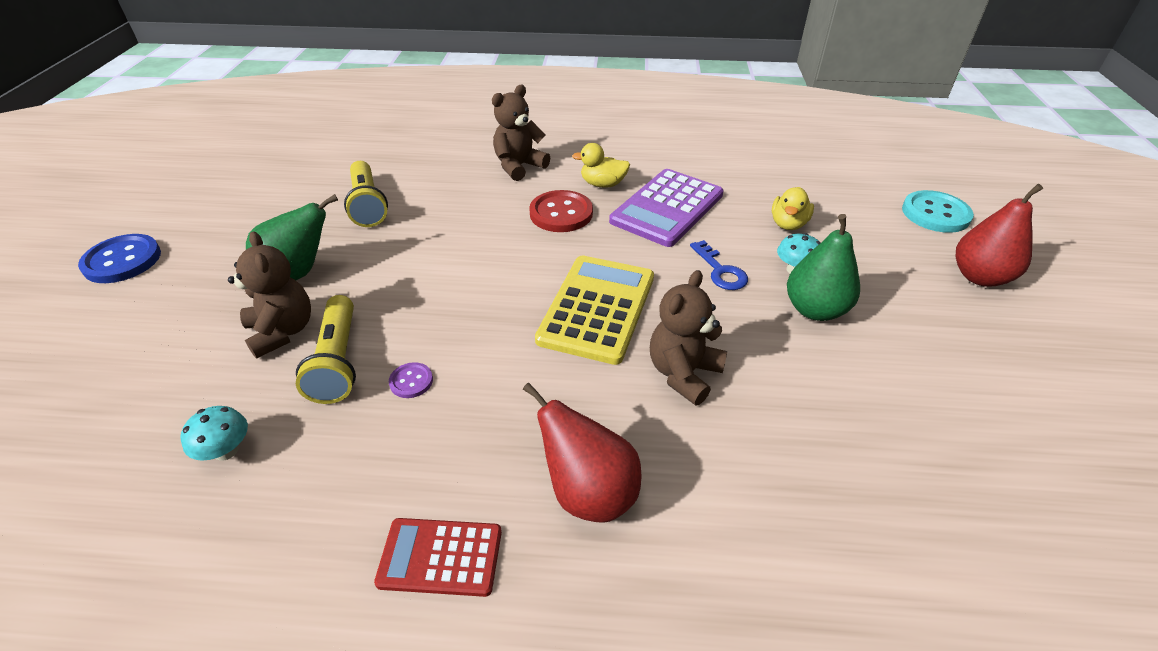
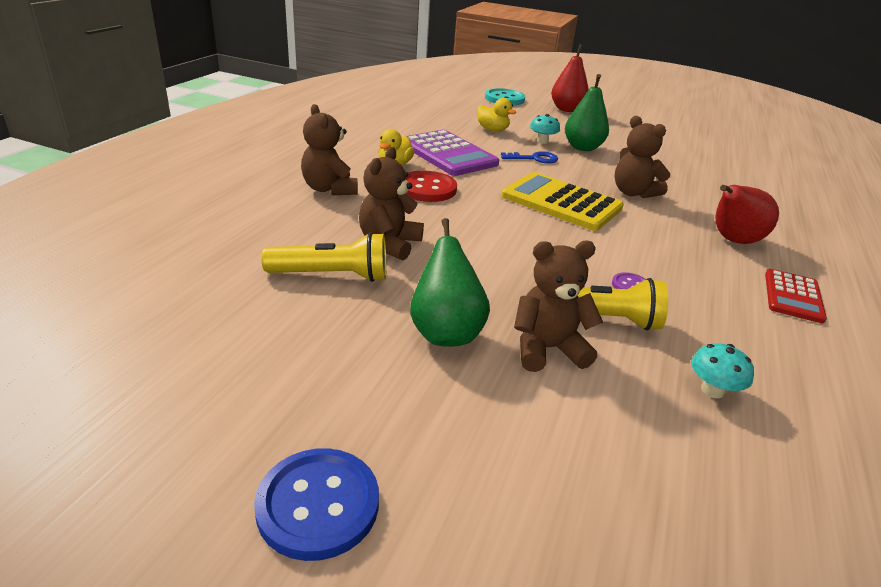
camera: 75 degrees left, 10 degrees down
none -> brown teddy bear [359,147,424,261]

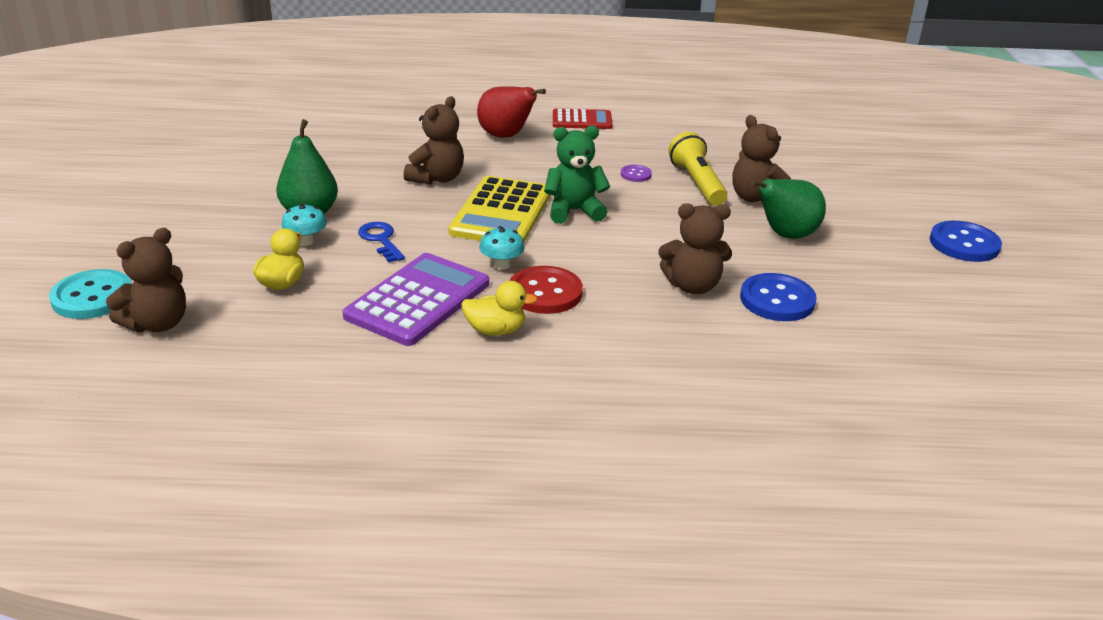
camera: 110 degrees left, 0 degrees up
yellow flashlight [262,232,387,282] -> blue button [740,273,817,321]
brown teddy bear [301,104,358,195] -> brown teddy bear moved to [106,228,186,333]
red pear [551,44,589,112] -> none
turquoise mushroom [691,343,754,398] -> turquoise mushroom moved to [479,226,525,270]
none -> green teddy bear [544,126,610,224]

